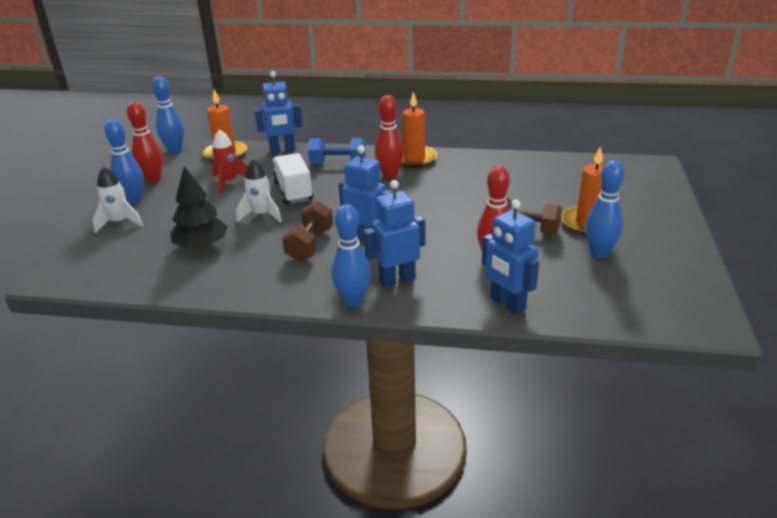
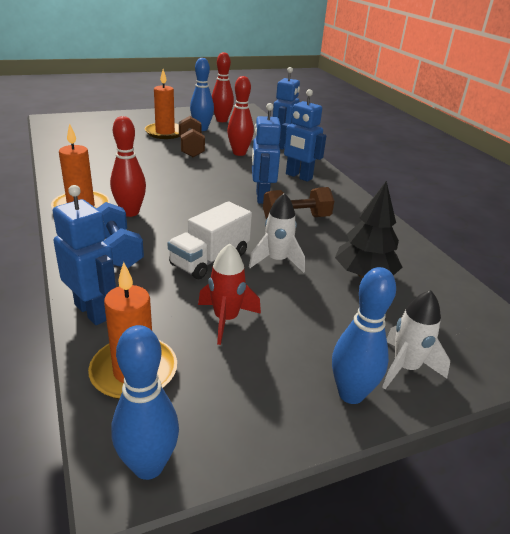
camera: 125 degrees left, 0 degrees up
red bowling pin [127,102,163,183] -> red bowling pin moved to [212,52,234,122]
blue bowling pin [332,204,371,307] -> none

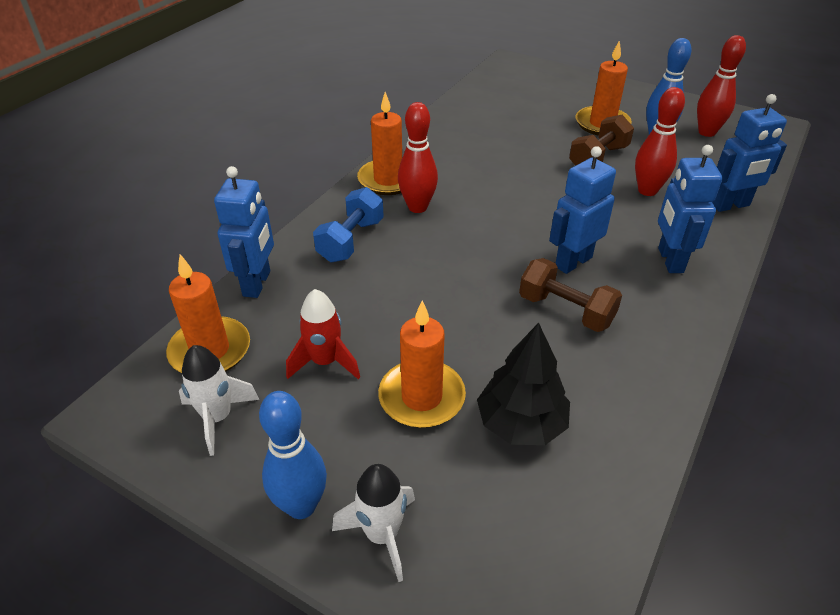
camera: 55 degrees right, 10 degrees up
blue bowling pin [111,325,179,480] -> none
white truck [168,201,252,279] -> none
white rocket [249,193,305,273] -> white rocket moved to [179,345,260,456]
none -> orange candle [378,301,466,428]

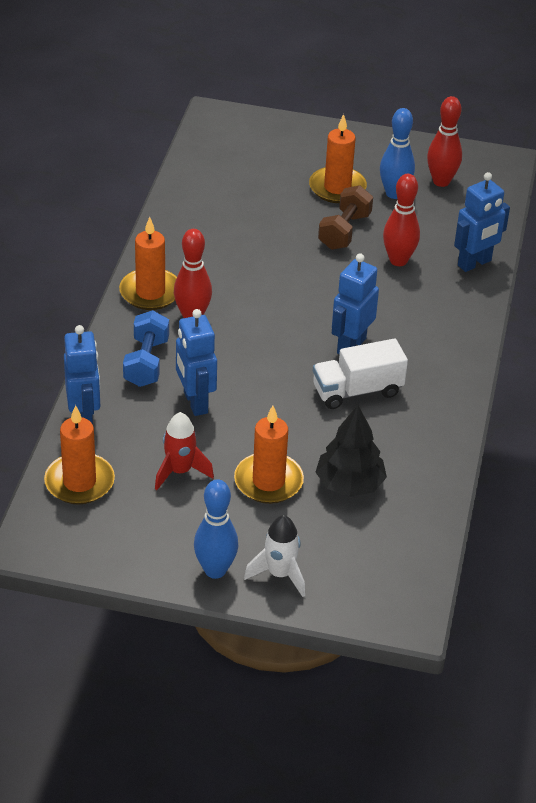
camera: 20 degrees left, 0 degrees up
white rocket [179,345,260,456] -> none
brown dumbbell [519,258,622,332] -> white truck [313,338,408,409]
blue robot [658,145,723,273] -> blue robot moved to [176,309,217,416]

